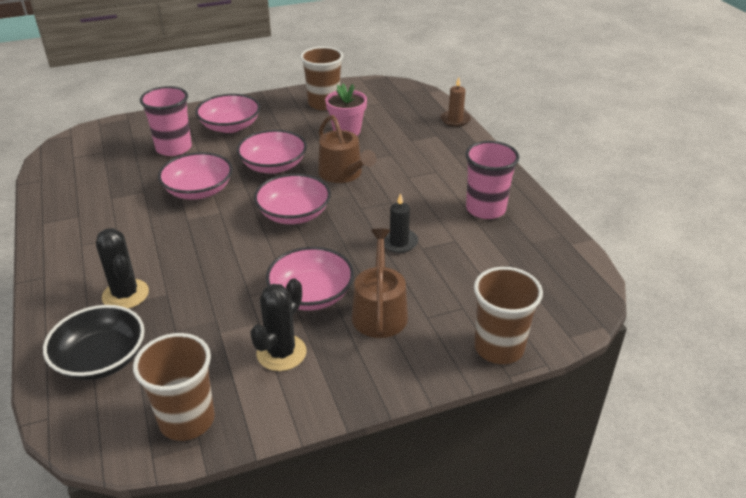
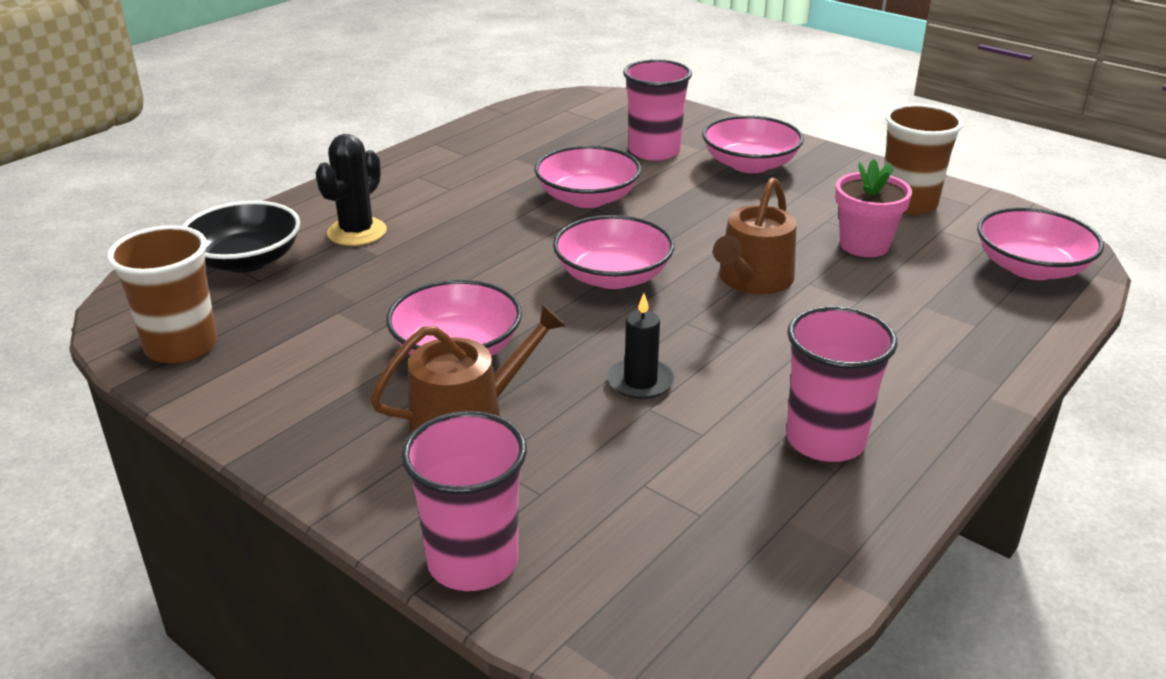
camera: 60 degrees right, 5 degrees down
pink bowl [237,130,307,174] -> pink bowl moved to [977,207,1104,280]
black cactus [250,278,307,371] -> none
brown candle [441,77,471,127] -> none
brown cup [474,267,543,364] -> pink cup [401,411,527,591]

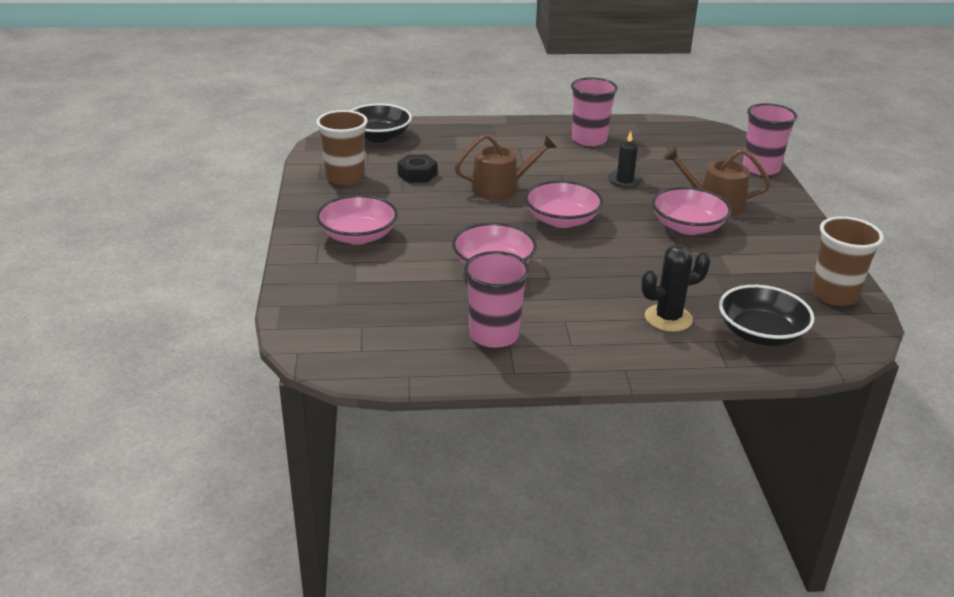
camera: 135 degrees left, 0 degrees up
pink cup [623,59,692,161] -> pink cup moved to [464,251,530,348]
pink flower pot [835,159,912,257] -> black nut [397,155,437,183]
pink bowl [977,207,1104,280] -> black bowl [350,103,412,142]

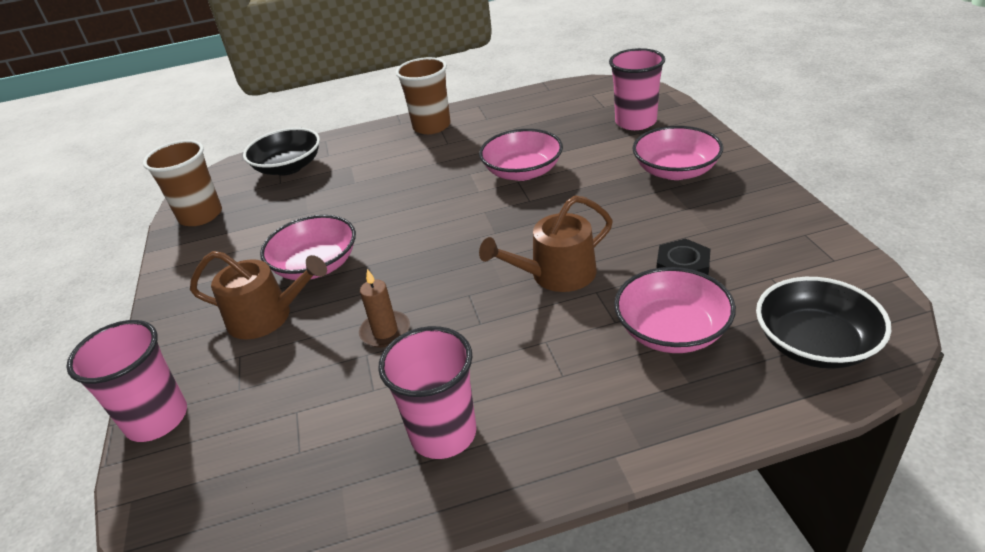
camera: 175 degrees right, 5 degrees up
brown cup [316,110,368,185] -> brown cup moved to [396,57,451,134]
pink cup [464,251,530,348] -> pink cup moved to [609,48,665,130]
pink bowl [525,180,603,228] -> pink bowl moved to [614,267,736,353]
black candle [608,131,643,188] -> brown candle [359,269,410,348]
black cactus [641,244,710,332] -> none

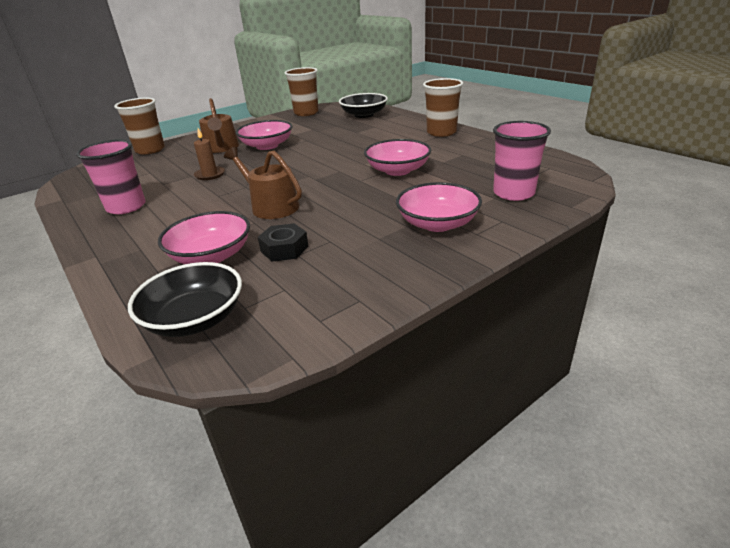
camera: 65 degrees right, 5 degrees down
pink cup [66,320,187,442] -> brown cup [114,98,165,154]

